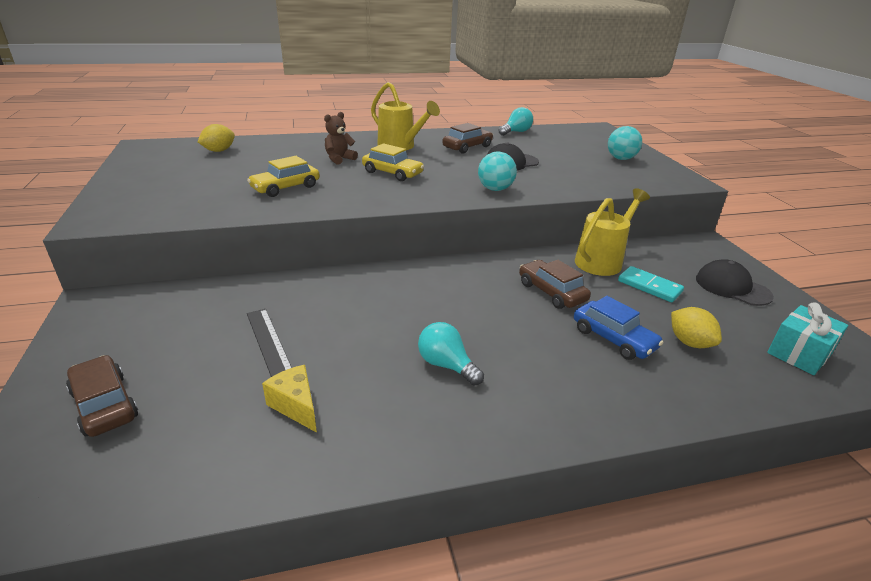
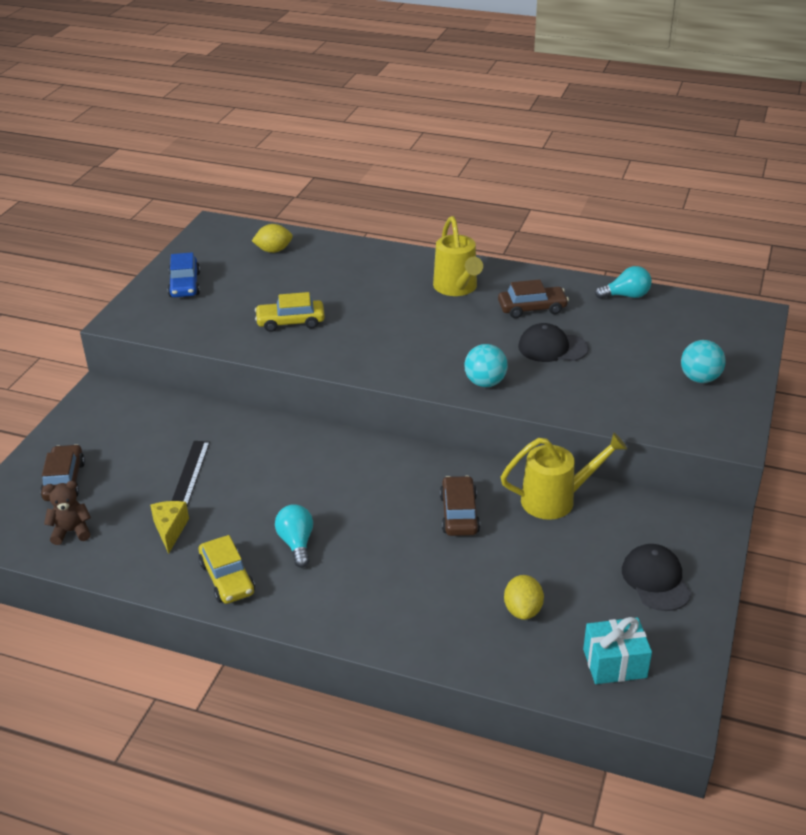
camera: 35 degrees right, 5 degrees up
brown teddy bear [324,112,358,165] -> brown teddy bear moved to [44,481,91,545]
yellow car [362,143,424,181] -> yellow car moved to [198,535,255,604]
blue car [574,296,664,360] -> blue car moved to [168,252,200,297]
turquoise domino [618,266,684,302] -> none

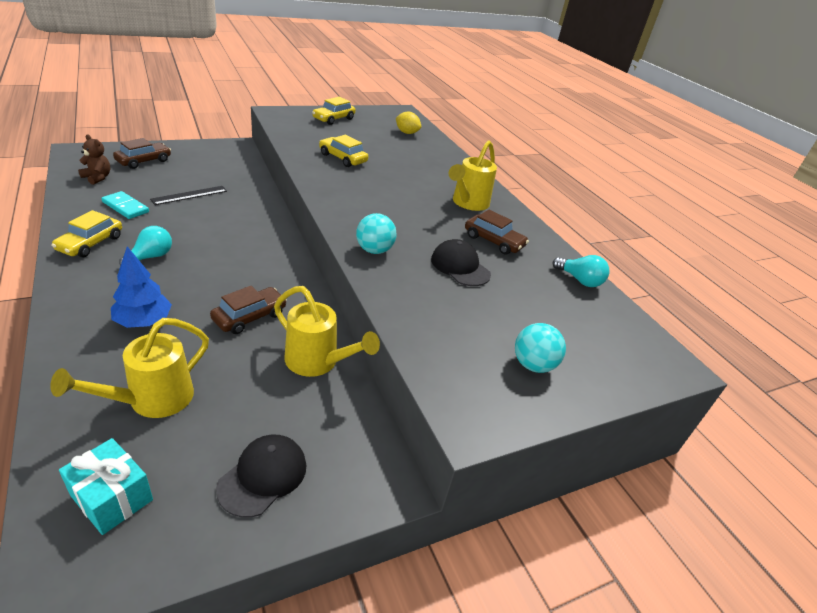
camera: 40 degrees right, 0 degrees up
yellow cheese [150,501,189,554] -> turquoise domino [101,191,149,219]
blue car [168,252,200,297] -> yellow car [312,97,356,125]
yellow lemon [504,575,544,620] -> yellow watering can [50,318,209,418]
none -> blue tree [111,246,172,328]

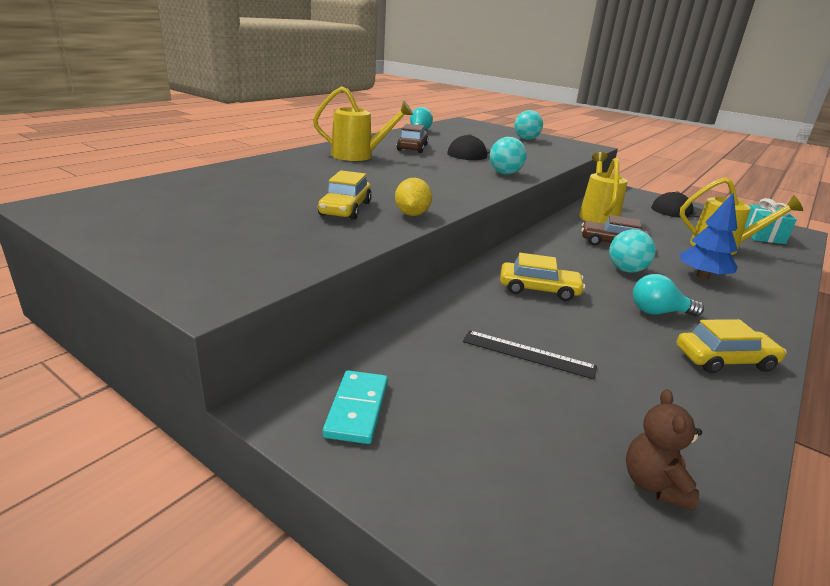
camera: 115 degrees left, 10 degrees down
turquoise domino [101,191,149,219] -> turquoise domino moved to [323,370,388,444]
brown car [113,138,171,169] -> none
yellow car [312,97,356,125] -> yellow car moved to [500,253,585,301]
yellow lemon [396,112,421,134] -> yellow lemon moved to [395,178,432,216]
none -> turquoise ball [609,229,656,273]

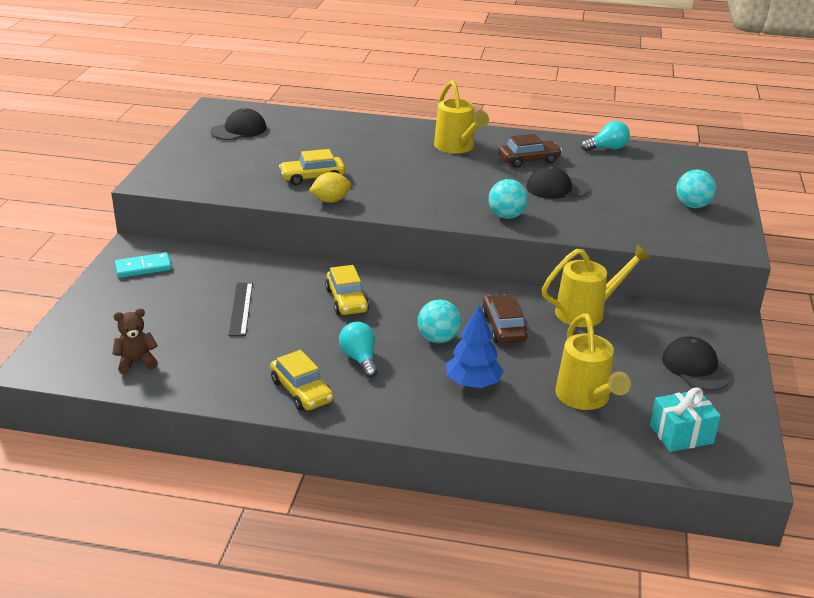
camera: 65 degrees right, 5 degrees up
none -> black cap [210,108,267,140]

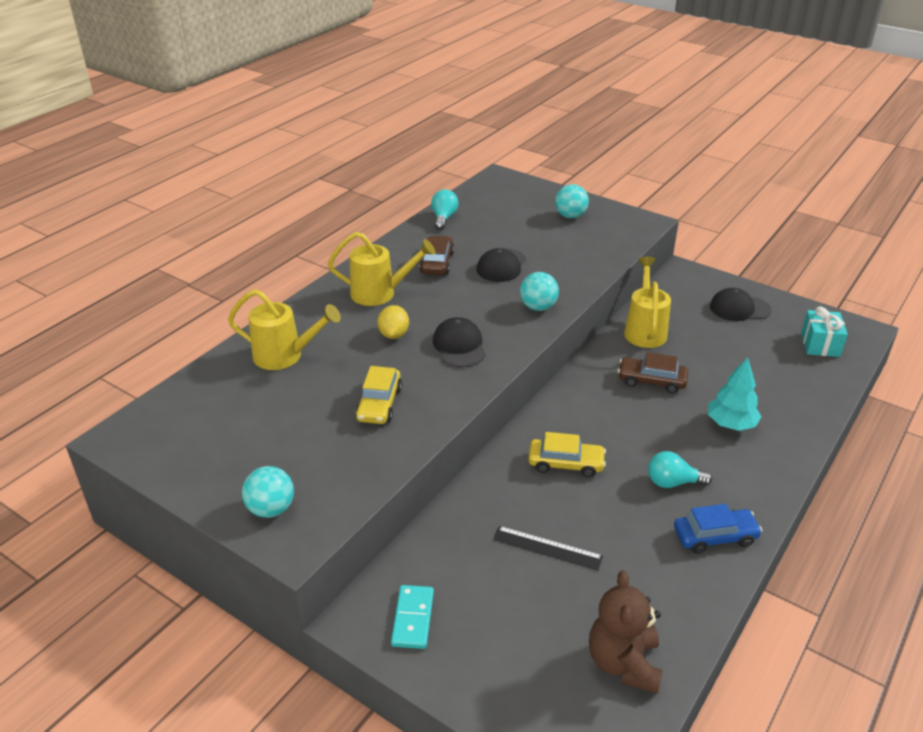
camera: 65 degrees left, 5 degrees up
brown teddy bear [112,309,158,374] -> brown teddy bear [589,570,663,694], size x1.61
black cap [210,108,267,140] -> black cap moved to [433,317,486,367]
yellow car [270,350,334,411] -> blue car [674,504,762,554]
yellow lemon [309,172,351,203] -> yellow lemon moved to [377,305,409,339]
turquoise ball [418,300,461,343] -> turquoise ball moved to [242,466,294,518]
blue tree [446,306,504,388] -> turquoise tree [708,357,761,431]
yellow watering can [556,314,631,410] -> yellow watering can moved to [228,289,341,370]

